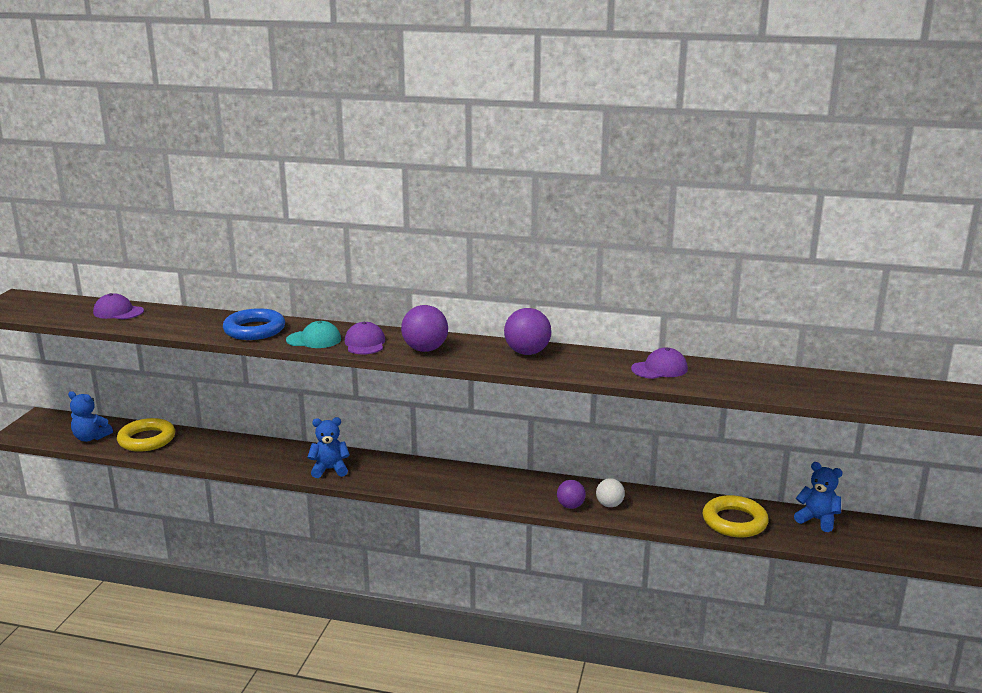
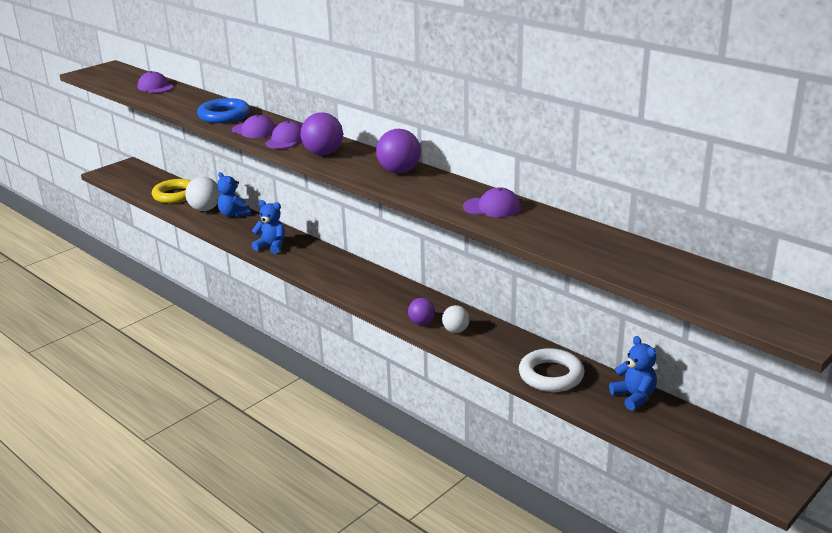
camera: 30 degrees right, 5 degrees up
blue teddy bear [68,391,113,442] -> blue teddy bear moved to [217,172,251,217]
turquoise cap [286,321,341,348] -> purple cap [232,115,276,138]
yellow ring [703,495,769,538] -> white ring [519,348,584,392]
none -> white ball [185,177,221,211]

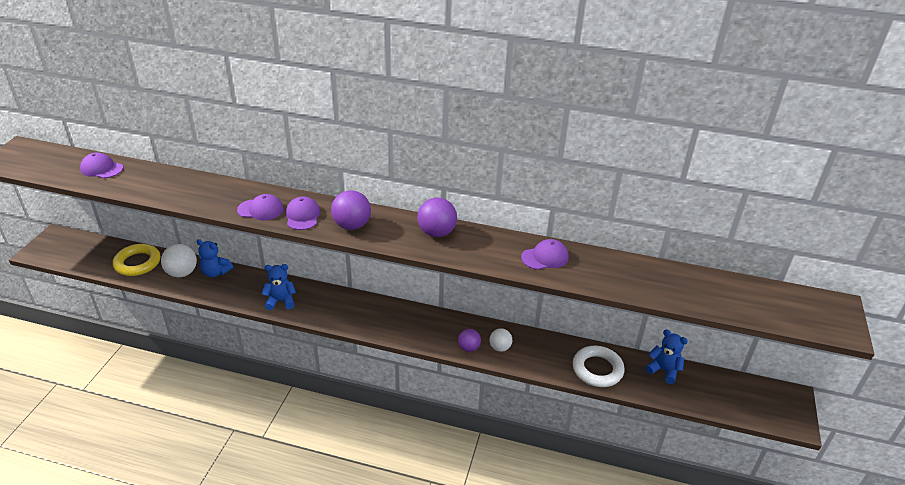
camera: 30 degrees left, 10 degrees up
blue ring [197,98,250,123] -> none

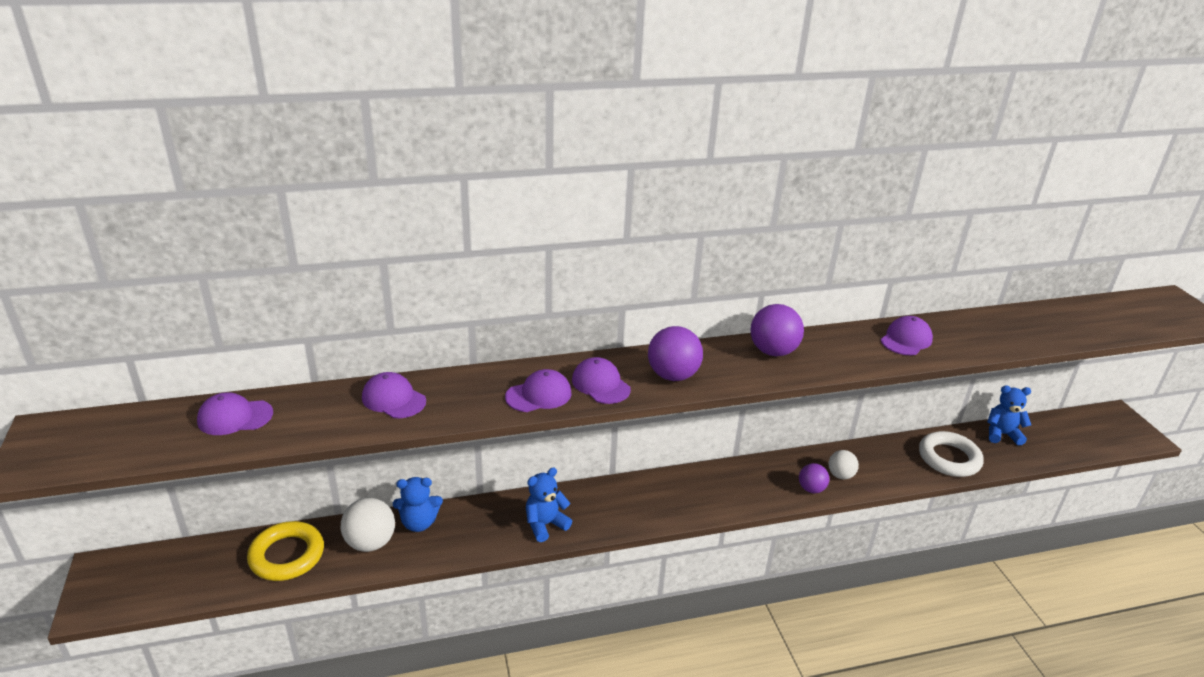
camera: 30 degrees left, 5 degrees down
none -> purple cap [362,372,426,418]

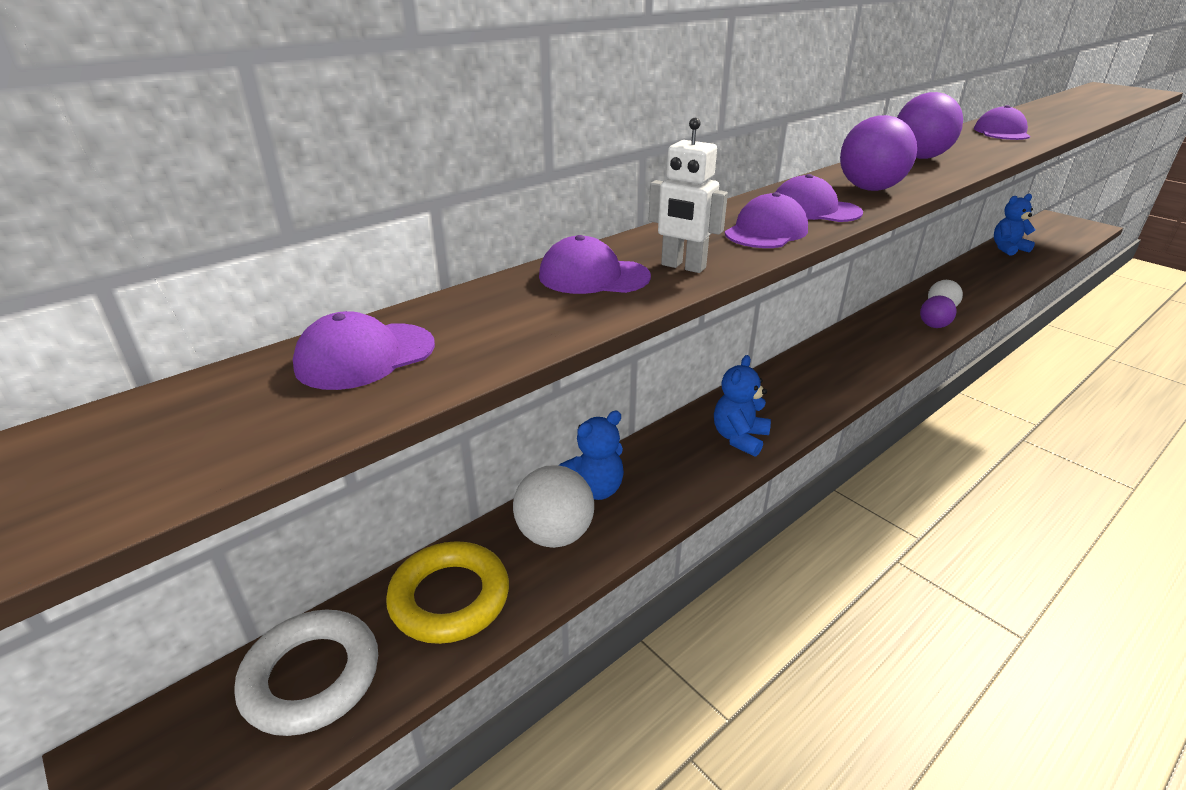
camera: 25 degrees left, 0 degrees up
white ring [919,431,984,477] -> white ring moved to [234,610,378,736]
none -> white robot [649,118,728,273]

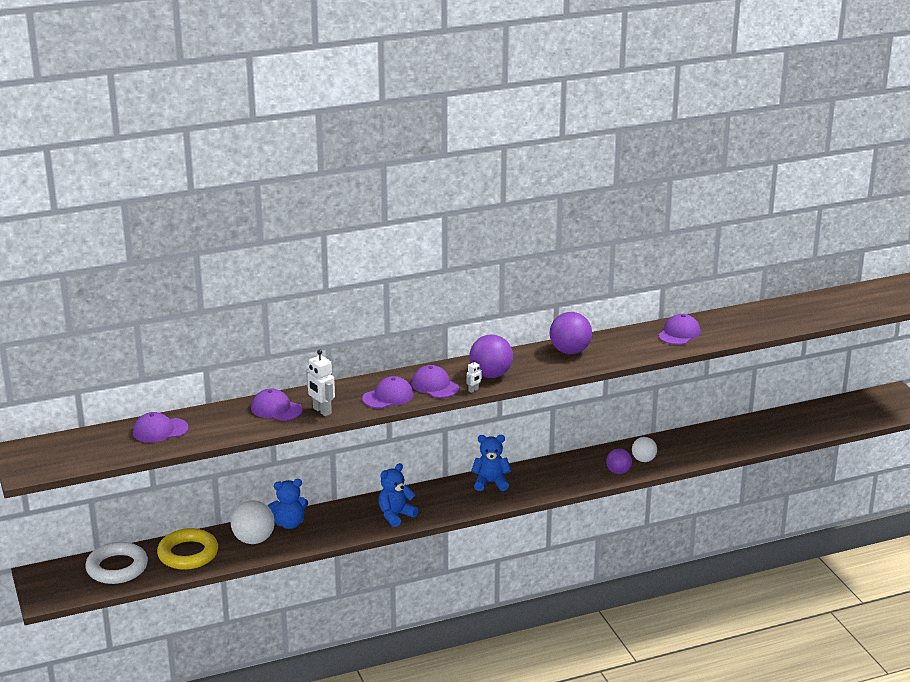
camera: 20 degrees right, 5 degrees down
blue teddy bear [994,194,1035,256] -> blue teddy bear moved to [471,435,511,491]
none -> white robot [467,359,482,393]

